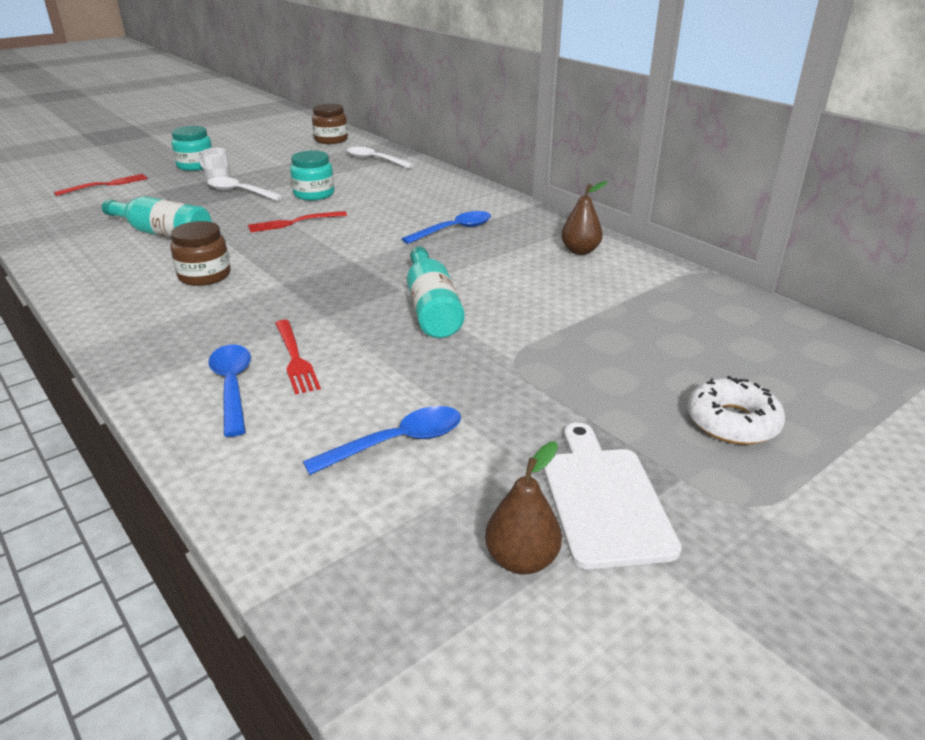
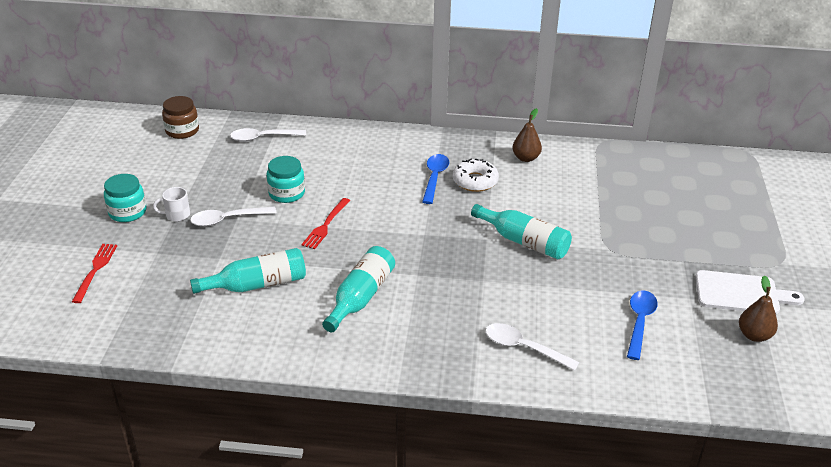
camera: 45 degrees left, 5 degrees up
brown jar [170,221,231,286] -> turquoise bottle [322,246,395,332]
blue spoon [208,344,251,437] -> white spoon [485,323,580,371]
red fork [275,320,321,394] -> none
white cutting board [543,423,682,569] -> white cutting board turned 150 degrees clockwise [696,270,805,314]
white donut [687,376,785,445] -> white donut moved to [453,158,499,192]

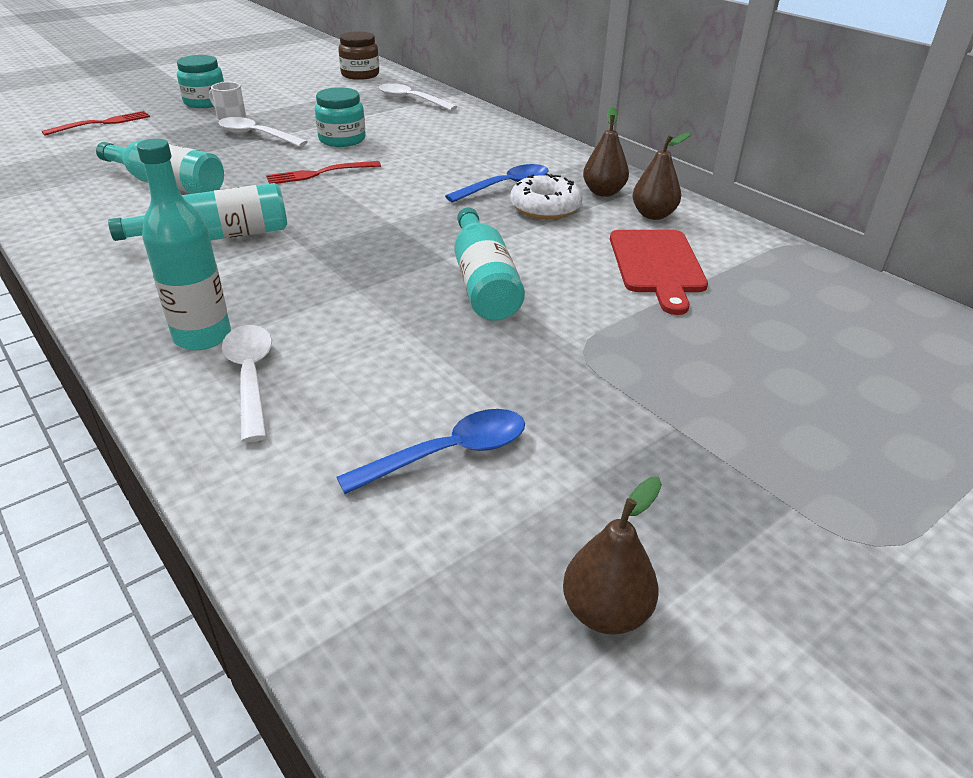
camera: 45 degrees right, 0 degrees up
white cutting board [696,270,805,314] -> none
none -> turquoise bottle [137,138,231,350]
none -> brown pear [583,107,629,197]
none -> red cutting board [610,230,708,315]

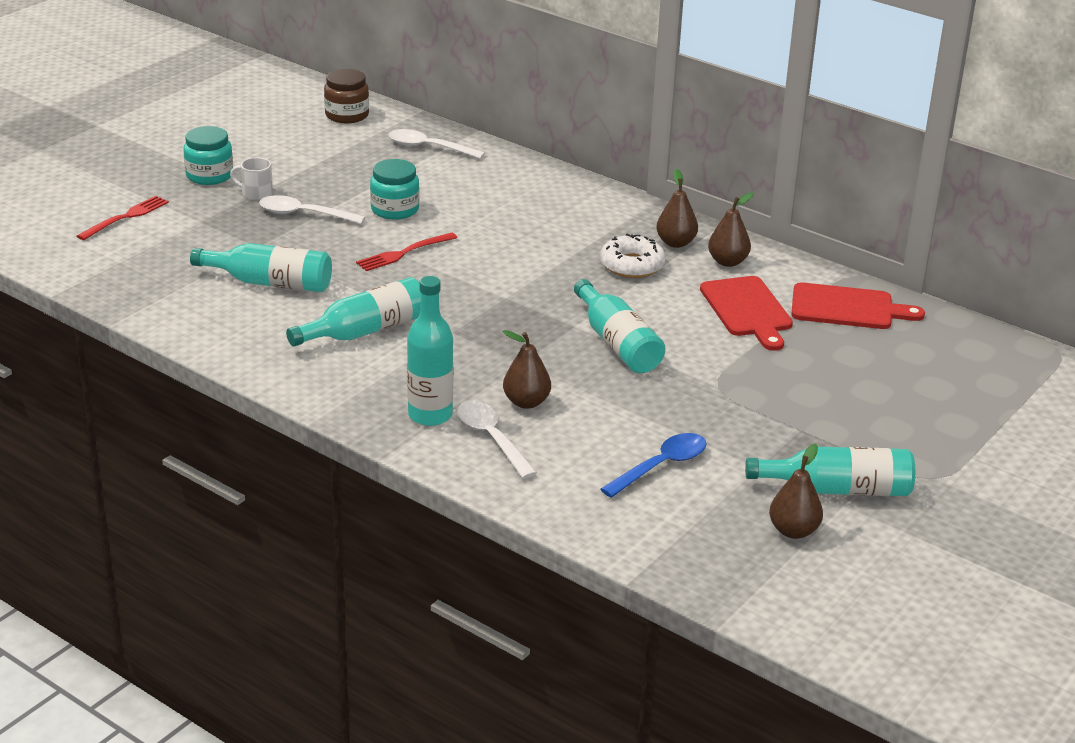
camera: 15 degrees left, 5 degrees down
blue spoon [445,164,549,203] -> none
none -> brown pear [503,330,551,409]
none -> turquoise bottle [745,447,915,496]
none -> red cutting board [791,282,925,329]

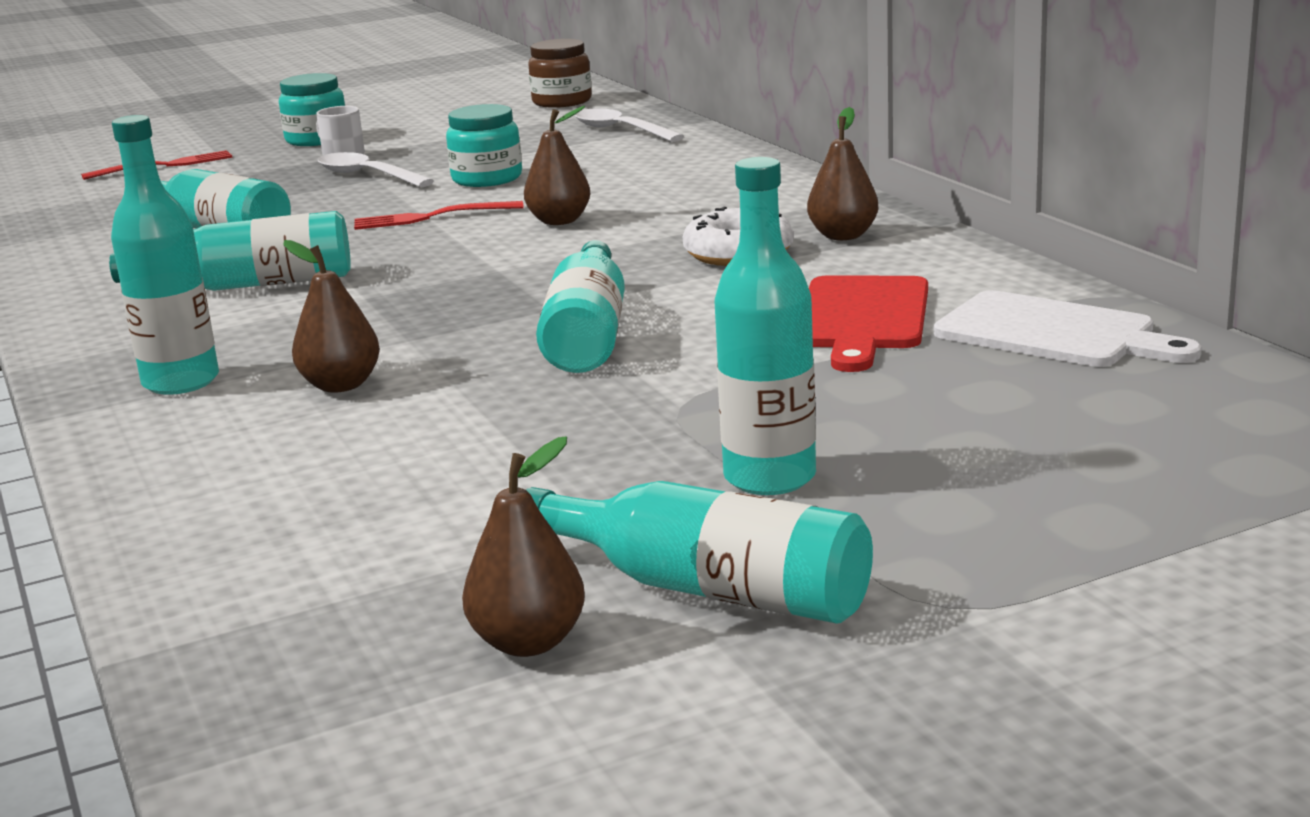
camera: 30 degrees right, 10 degrees down
white spoon [457,401,537,479] -> none
blue spoon [601,433,707,498] -> none
brown pear [708,193,753,267] -> brown pear moved to [524,106,590,225]
red cutting board [791,282,925,329] -> white cutting board [934,290,1202,367]
none -> turquoise bottle [715,157,816,495]

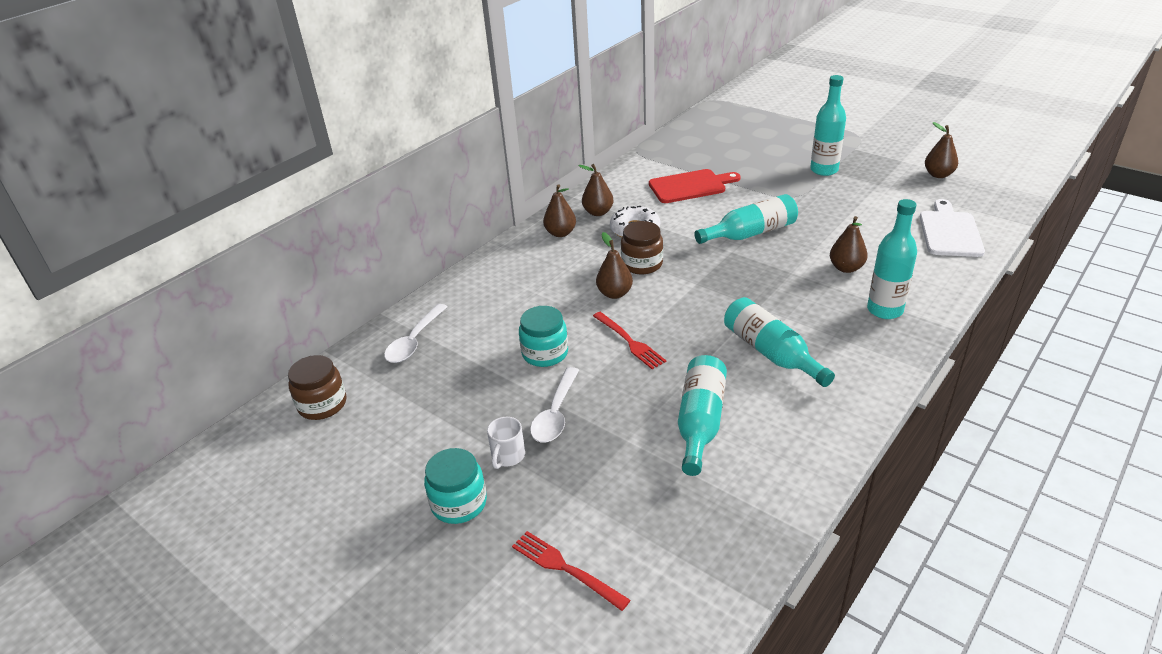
camera: 115 degrees left, 15 degrees up
turquoise bottle [527,481,873,624] -> none
white cutting board [934,290,1202,367] -> white cutting board moved to [920,199,985,257]
none -> brown pear [543,184,576,237]
none -> brown jar [621,221,663,274]

